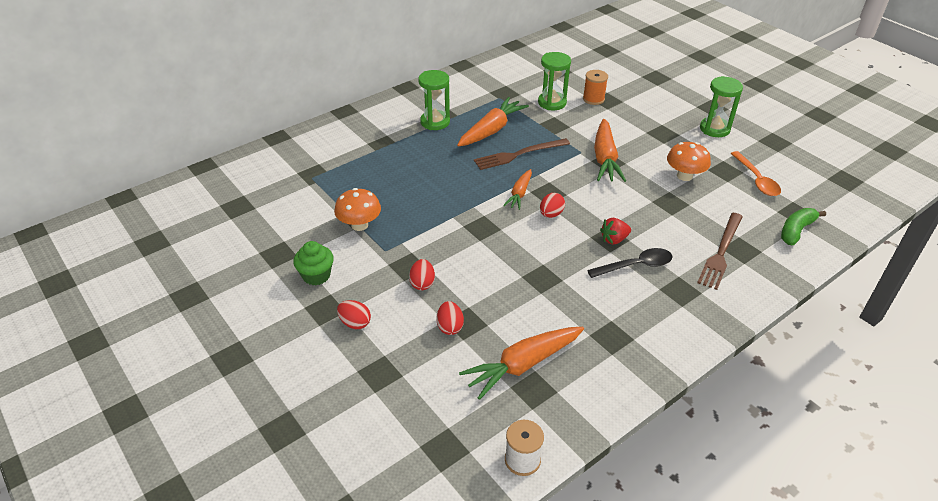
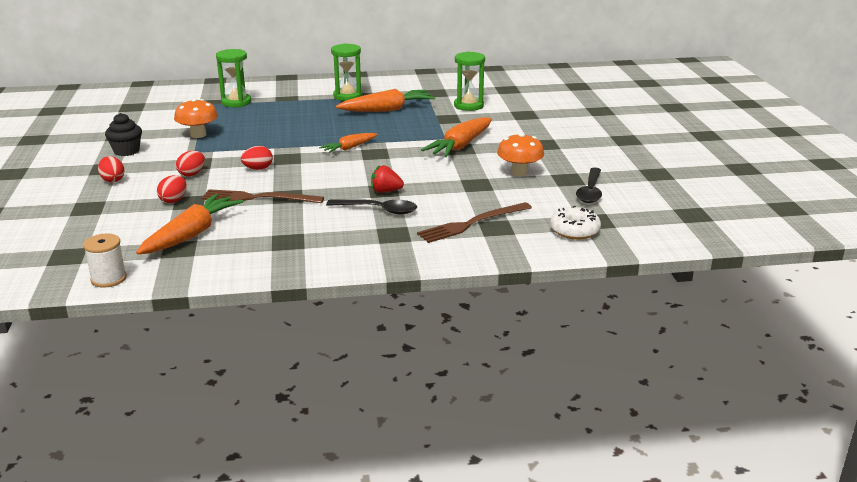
camera: 30 degrees right, 15 degrees down
green cupcake [293,241,334,285] -> black cupcake [105,113,142,156]
orange carrot [459,327,584,400] -> orange carrot turned 120 degrees clockwise [136,194,243,254]
brown fork [474,138,570,170] -> brown fork moved to [202,189,324,203]
red egg [540,193,565,218] -> red egg moved to [241,146,273,170]
orange spool [583,70,608,105] -> none
green hourglass [700,76,743,137] -> green hourglass moved to [216,49,251,107]
orange spoon [730,151,781,196] -> black spoon [576,168,602,203]
green banana [781,208,826,245] -> white donut [550,206,601,240]

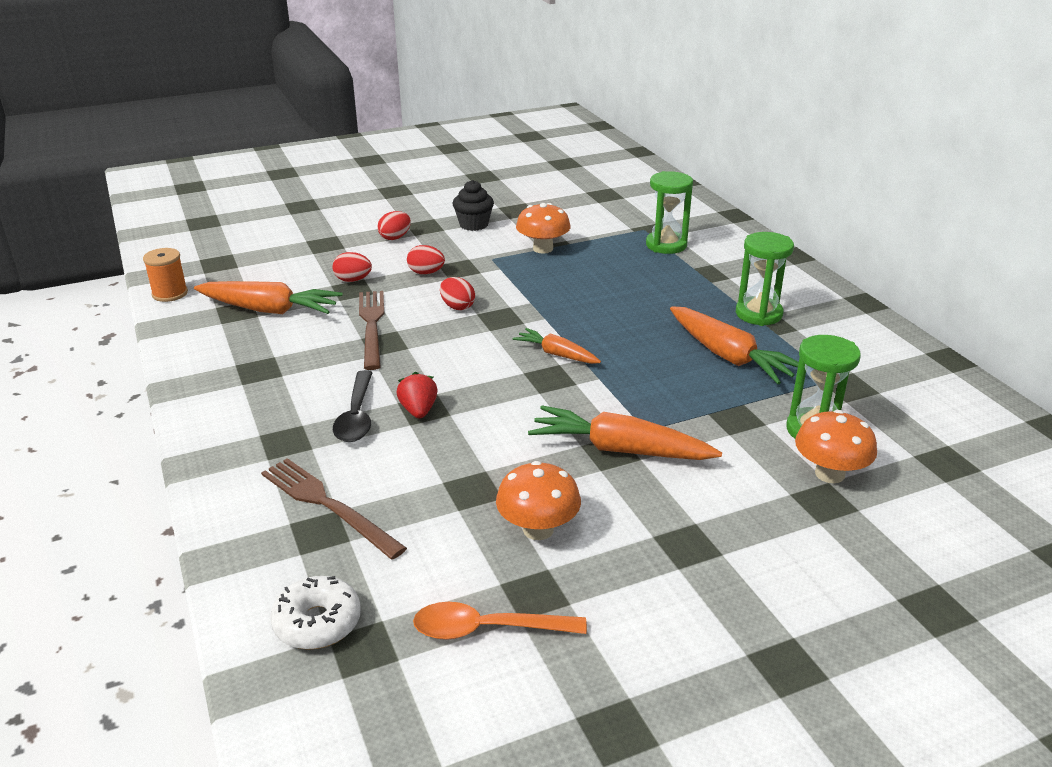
camera: 75 degrees right, 5 degrees up
white spool [83,233,127,288] -> orange spool [143,248,188,302]
black spoon [576,168,602,203] -> orange spoon [413,602,587,640]
none -> orange mushroom [795,410,877,483]

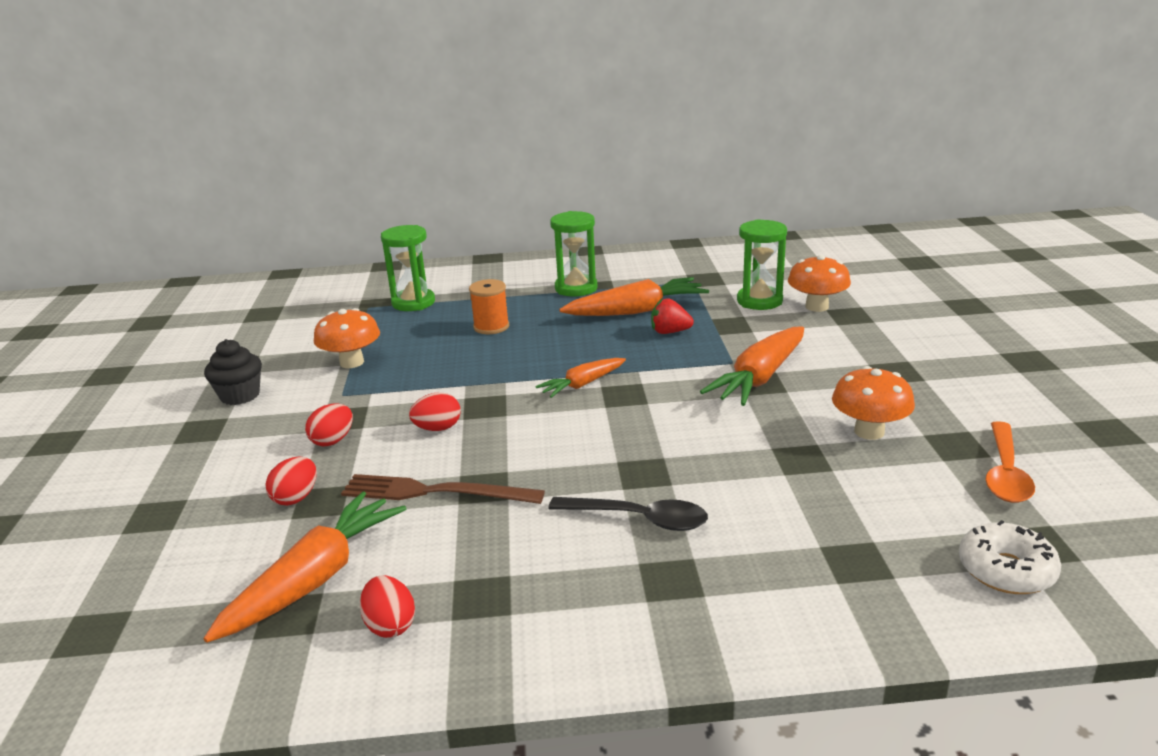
camera: 70 degrees left, 5 degrees down
orange spool [143,248,188,302] -> orange spool moved to [469,279,509,334]
brown fork [261,458,407,560] -> none
red egg [378,211,411,240] -> red egg moved to [360,575,415,638]
red strawberry [396,372,438,418] -> red strawberry moved to [651,298,694,334]

